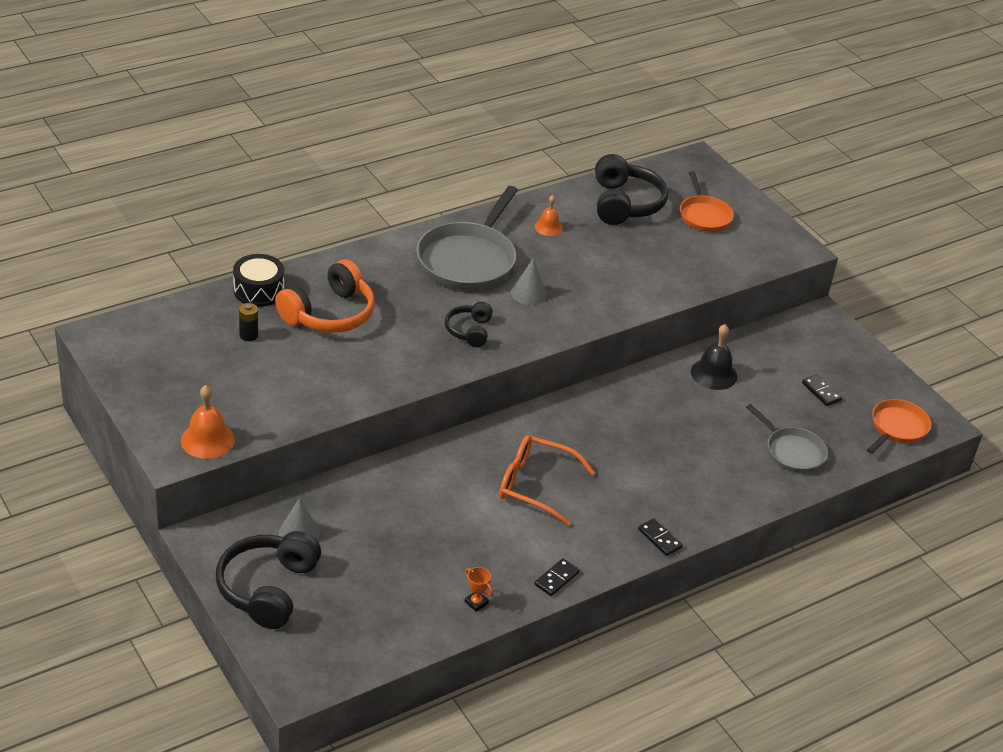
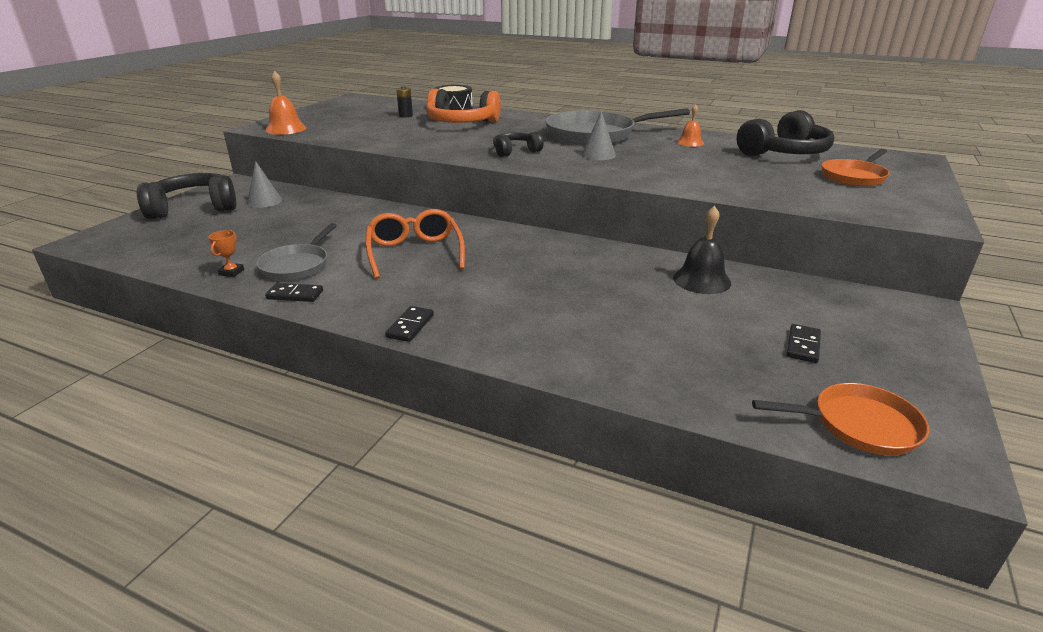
camera: 60 degrees right, 10 degrees down
grey pan [746,404,828,473] -> grey pan moved to [257,223,337,280]

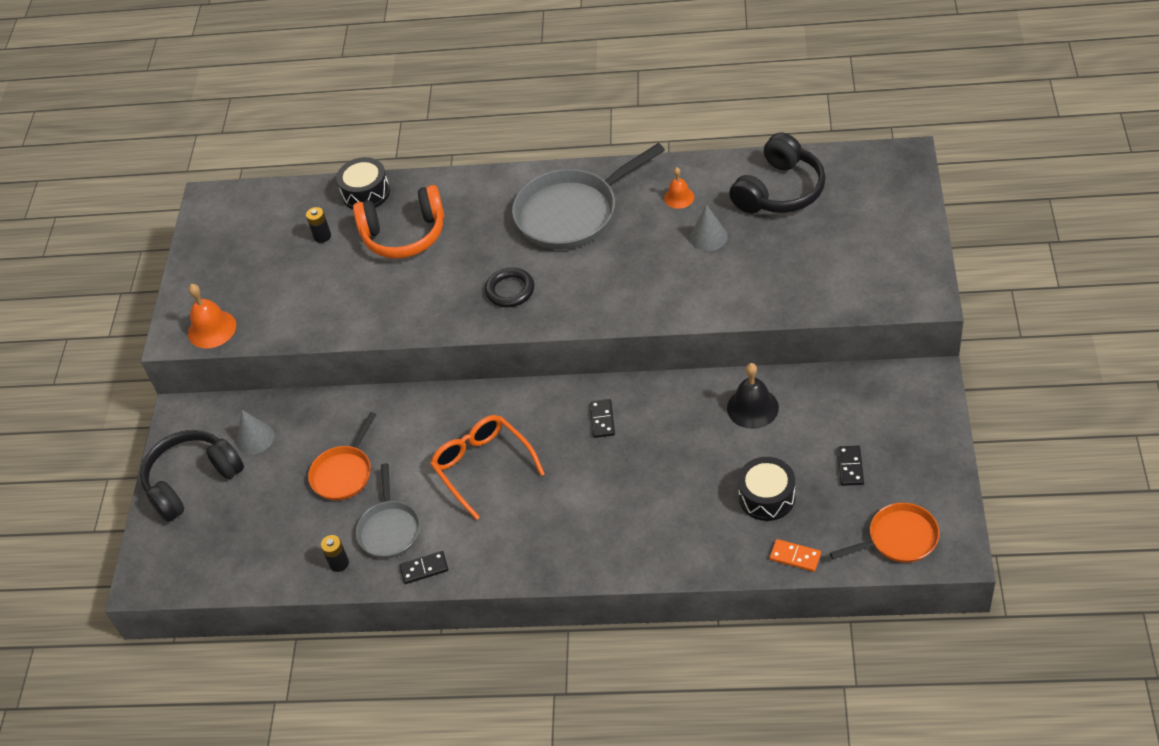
camera: 15 degrees left, 20 degrees up
orange trophy [209,230,244,277] -> black battery [321,535,349,572]
black domino [385,306,434,342] -> black domino moved to [590,399,615,438]
black headphones [493,131,544,157] -> black ring [485,268,534,307]
grey cone [581,111,616,160] -> grey cone moved to [690,204,727,251]
orange pan [822,149,890,186] -> orange pan moved to [308,412,376,501]
none -> black drum [738,457,795,521]
none -> orange domino [770,539,821,572]

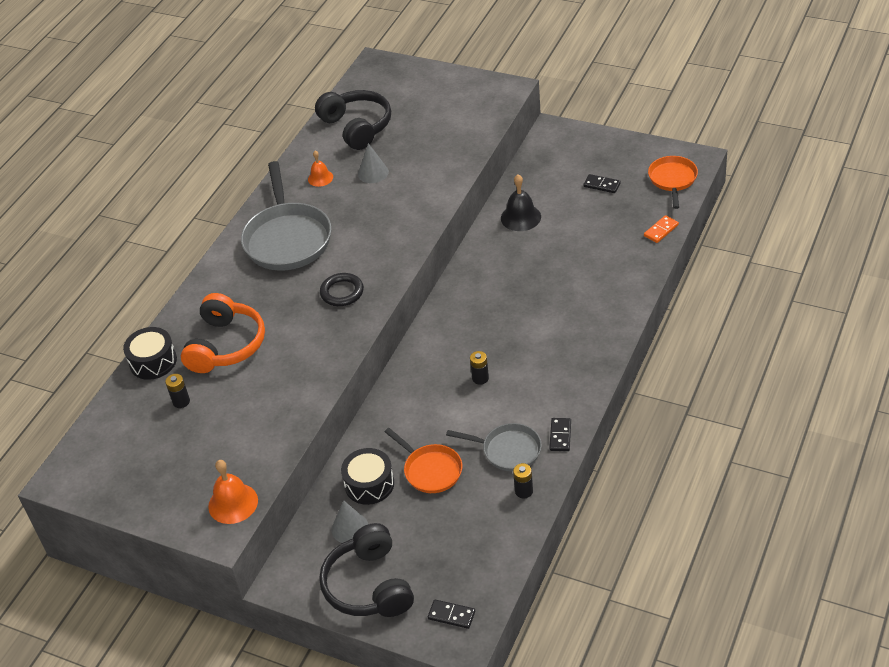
camera: 70 degrees left, 5 degrees down
orange glasses [430,415,545,520] -> black battery [470,351,489,385]
black domino [590,399,615,438] -> black domino moved to [428,599,475,629]
black drum [738,457,795,521] -> black drum moved to [341,448,394,505]

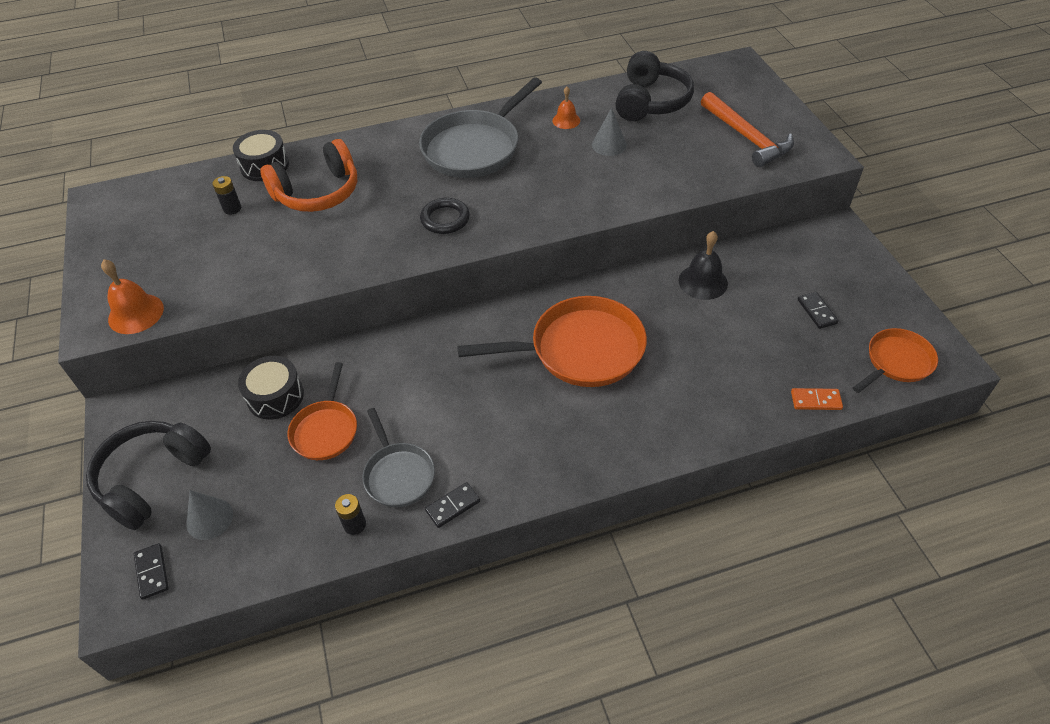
camera: 45 degrees right, 5 degrees up
grey cone [331,500,368,543] -> grey cone moved to [186,490,233,540]
black battery [470,351,489,385] -> none
none -> orange pan [457,296,647,387]
none -> orange hammer [701,92,794,167]

